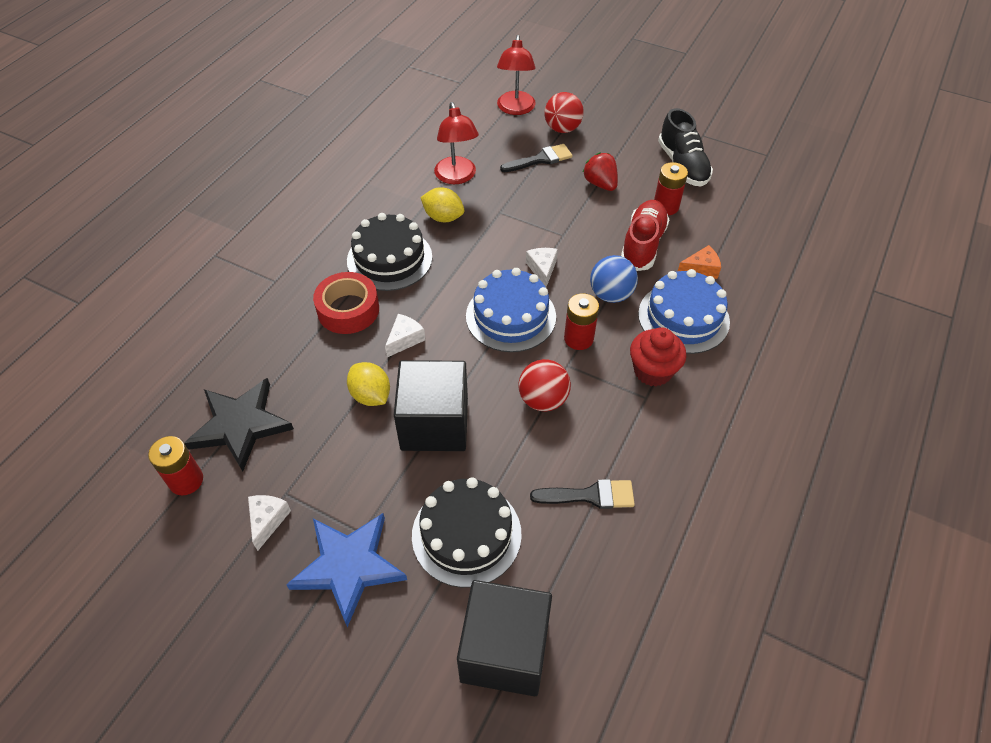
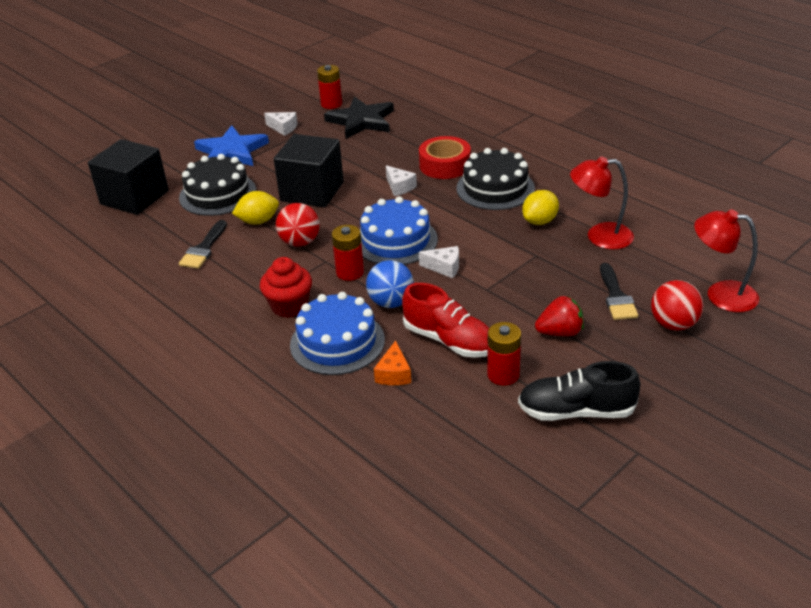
camera: 110 degrees right, 15 degrees down
yellow lemon [347,362,390,406] -> yellow lemon moved to [232,191,279,225]

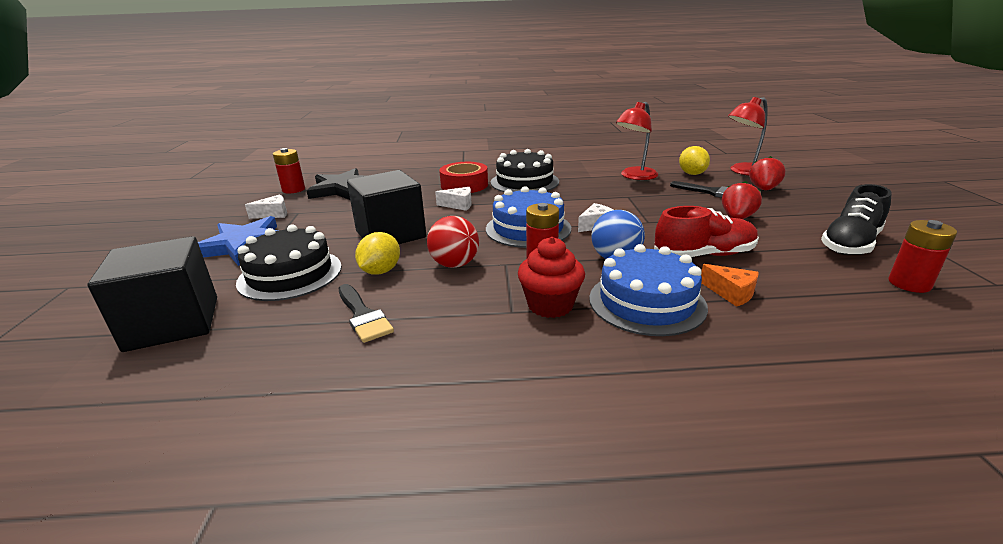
camera: 50 degrees left, 10 degrees down
red battery [487,322,521,386] -> red battery moved to [888,220,957,293]
yellow lemon [522,190,559,225] -> yellow lemon moved to [679,146,710,175]
red ball [651,280,704,331] -> red strawberry [749,156,785,190]

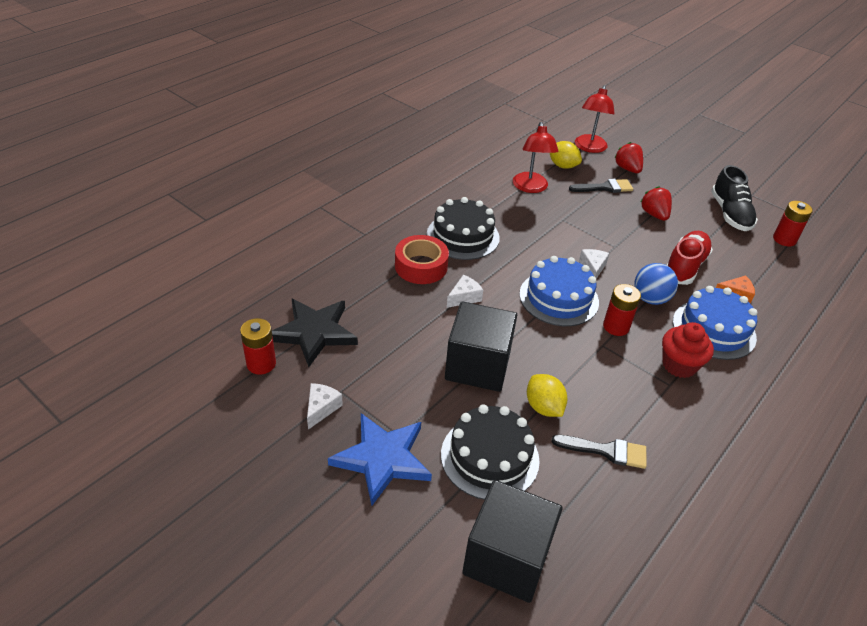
camera: 50 degrees left, 15 degrees up
red ball [427,216,479,268] -> none

